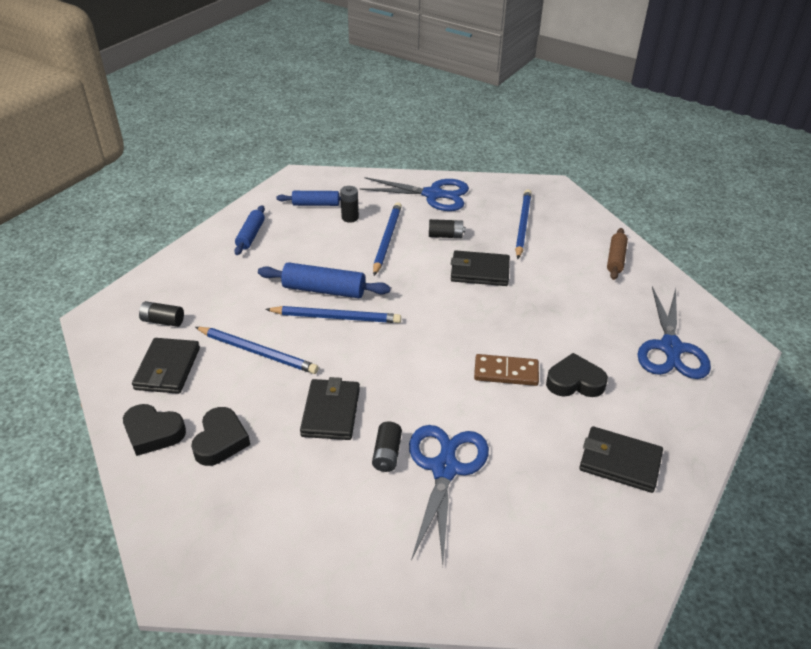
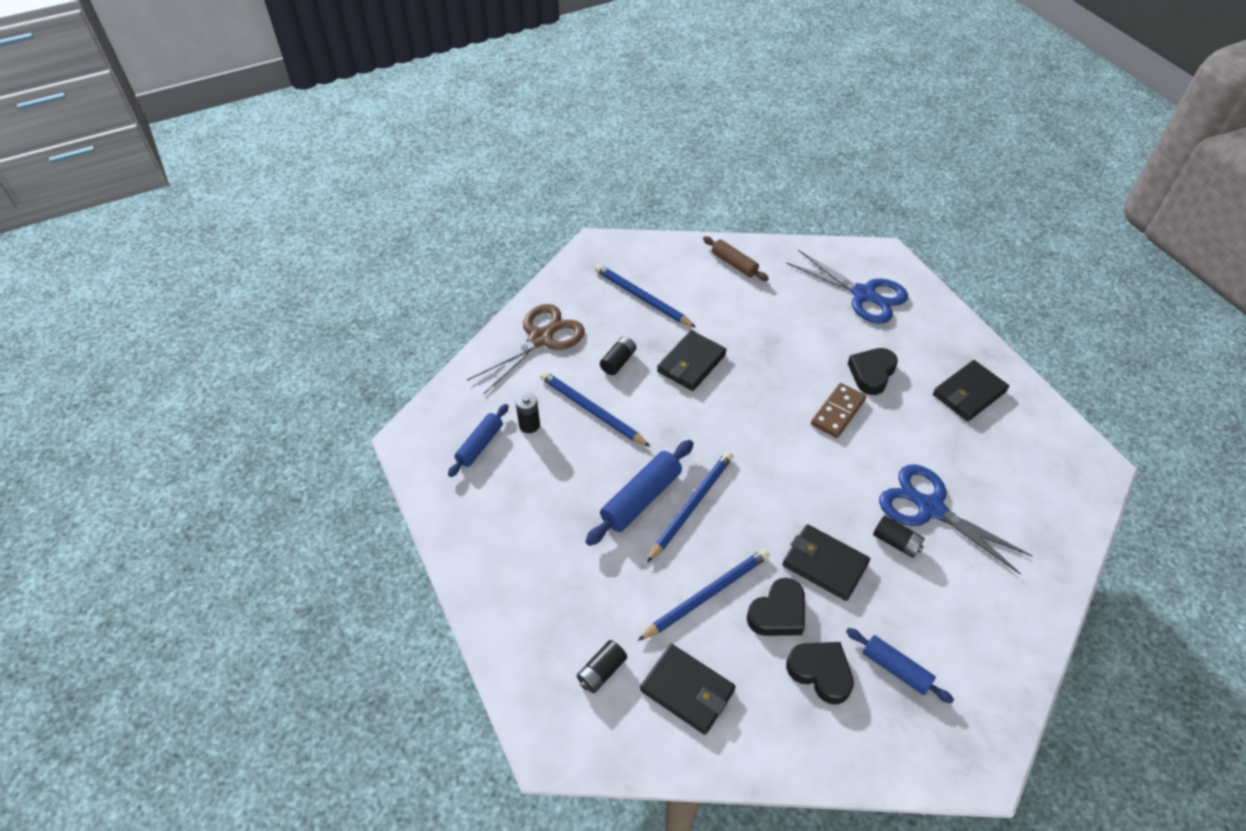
camera: 60 degrees left, 10 degrees up
black heart [123,404,186,456] -> black heart moved to [747,578,805,636]
blue rolling pin [234,205,265,255] -> blue rolling pin moved to [846,628,954,704]
blue scissors [359,177,469,211] -> brown scissors [467,304,585,394]

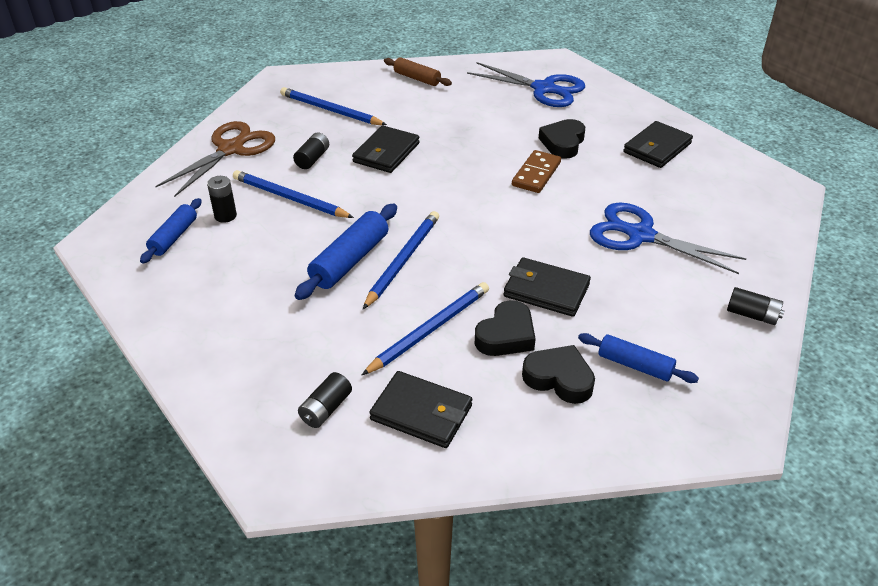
camera: 10 degrees left, 10 degrees down
black battery [873,515,925,558] -> black battery moved to [727,287,784,325]

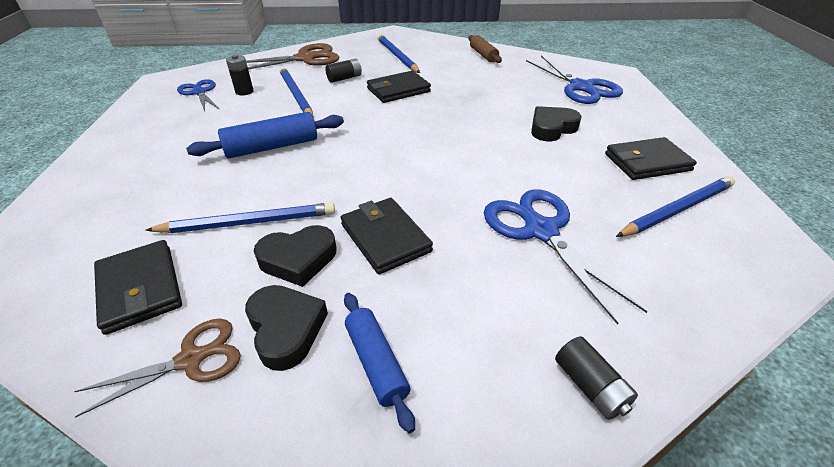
camera: 35 degrees right, 0 degrees up
blue rolling pin [140,198,202,264] -> blue scissors [177,79,219,111]
black battery [298,372,352,428] -> none
blue pencil [363,211,439,309] -> blue pencil moved to [616,176,735,237]
brown domino [512,150,561,193] -> none
none -> brown scissors [74,319,241,417]

